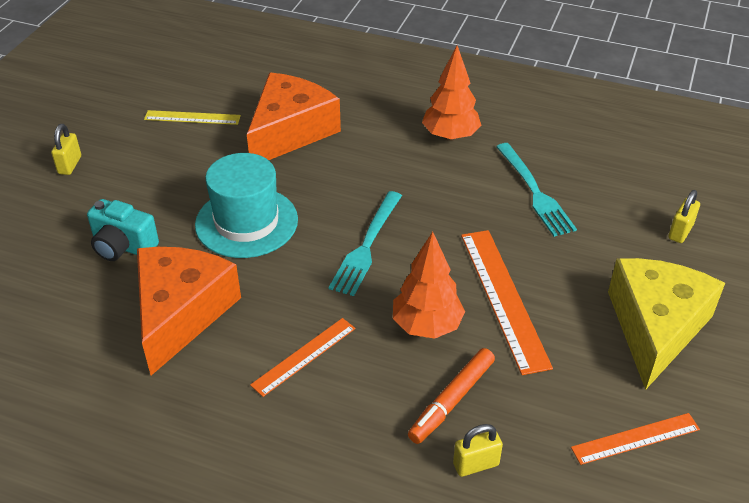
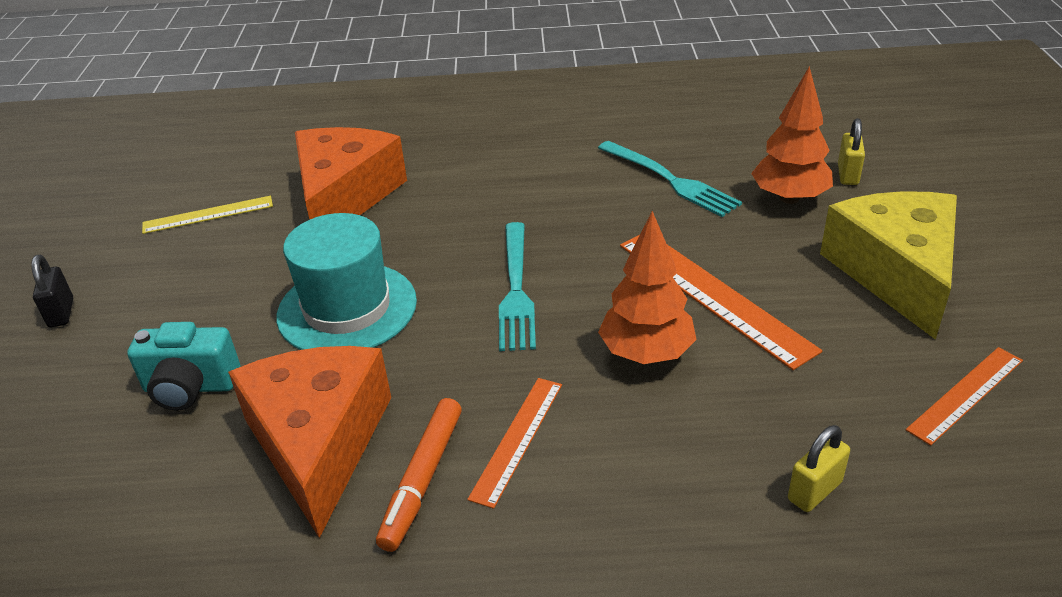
camera: 20 degrees left, 5 degrees down
yellow padlock [51,124,81,175] -> black padlock [31,255,73,328]
orange marker [408,348,495,444] -> orange marker moved to [376,398,462,552]
orange tree [422,46,481,141] -> orange tree moved to [751,66,833,204]

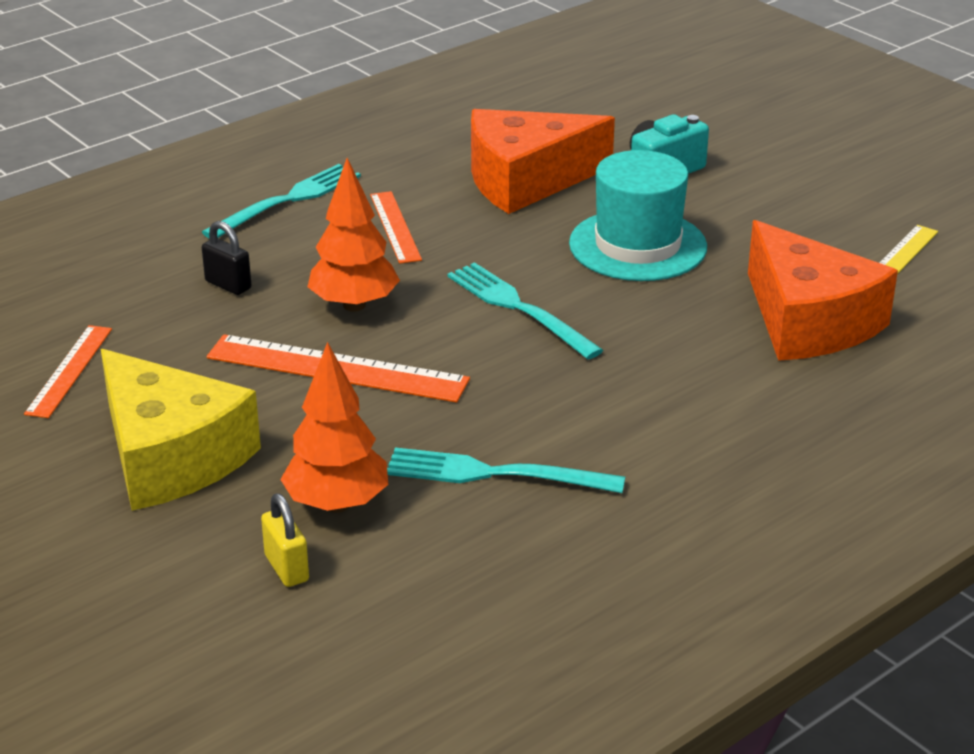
camera: 140 degrees right, 5 degrees down
black padlock [31,255,73,328] -> black padlock moved to [202,221,251,295]
orange cheese [228,346,391,538] -> orange cheese turned 120 degrees clockwise [471,109,615,214]
orange marker [376,398,462,552] -> none
yellow padlock [788,425,850,512] -> none
none -> turquoise fork [202,164,361,239]

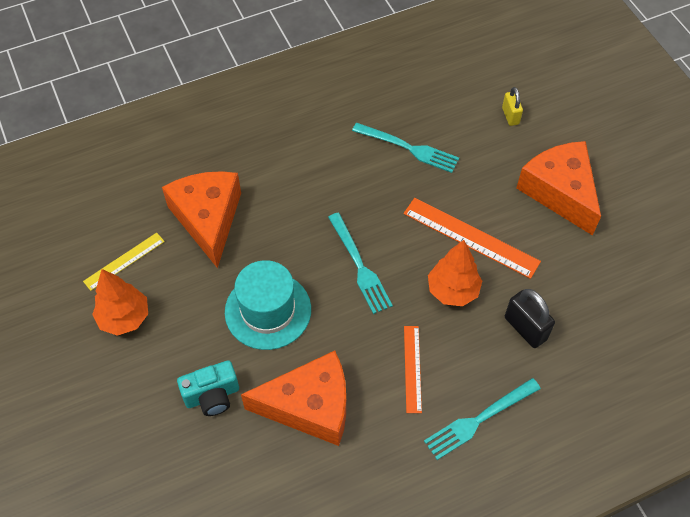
camera: 165 degrees left, 25 degrees up
orange ruler [24,325,112,418] -> none
yellow cheese [101,349,261,511] -> orange cheese [516,141,601,236]
black padlock [202,221,251,295] -> black padlock [505,289,555,348], size x1.55
orange tree [280,342,388,513] -> orange tree moved to [92,269,148,336]

